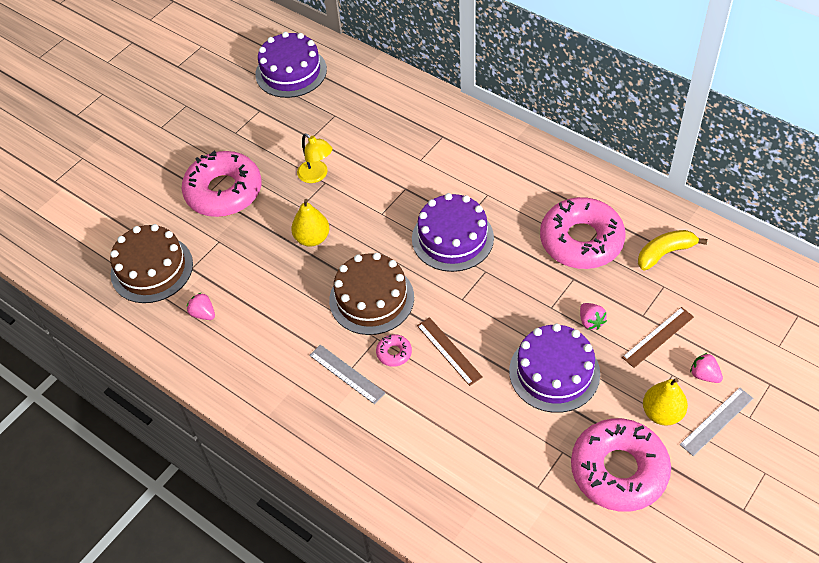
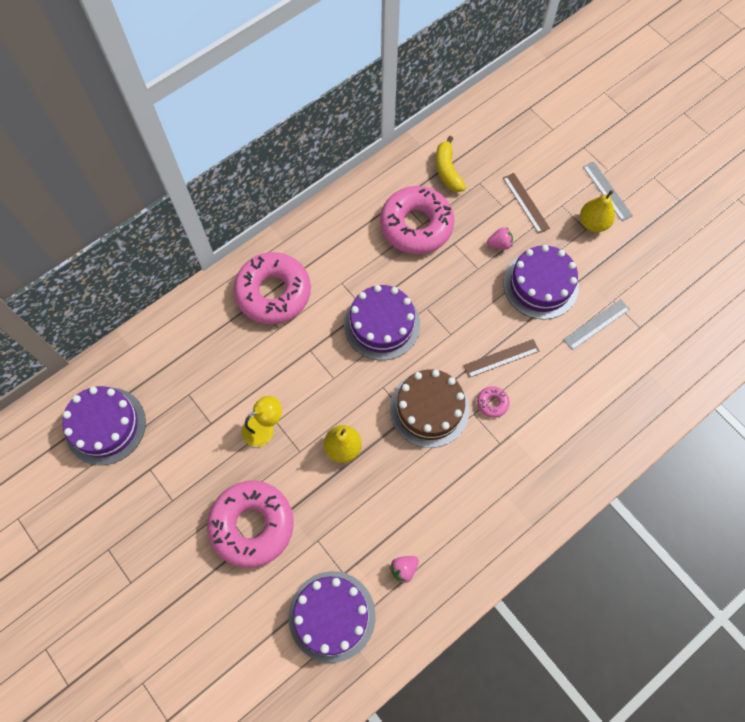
camera: 80 degrees left, 15 degrees up
brown cake [110,224,193,303] -> purple cake [288,571,376,663]
grey ruler [309,345,385,404] -> grey ruler moved to [563,299,630,350]
pink donut [571,418,671,512] -> pink donut moved to [233,252,311,324]
pink strawberry [690,353,723,383] -> none

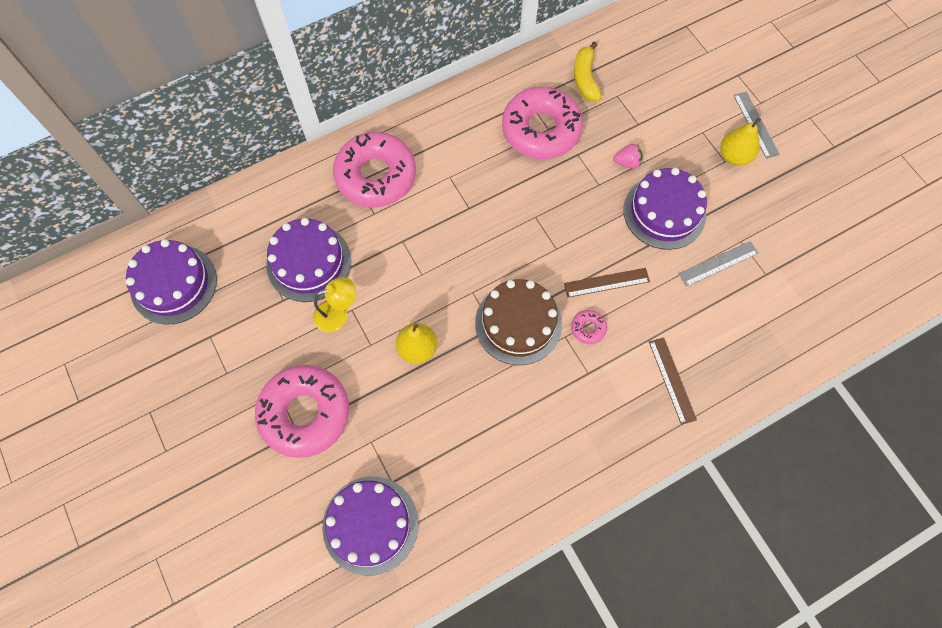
camera: 10 degrees right, 0 degrees up
purple cake [344,285,420,360] -> purple cake moved to [266,218,351,302]
pink strawberry [390,556,419,584] -> none
brown ruler [503,173,550,234] -> brown ruler moved to [649,337,697,425]

